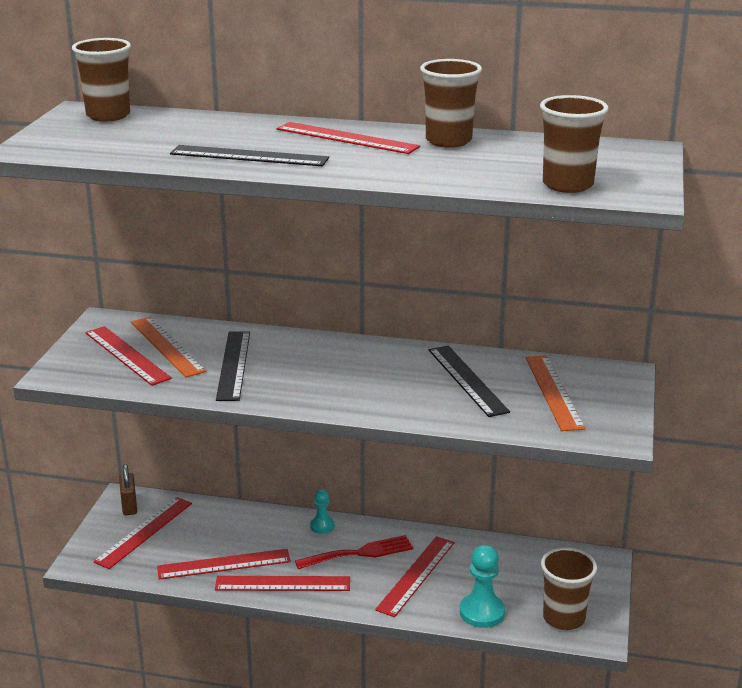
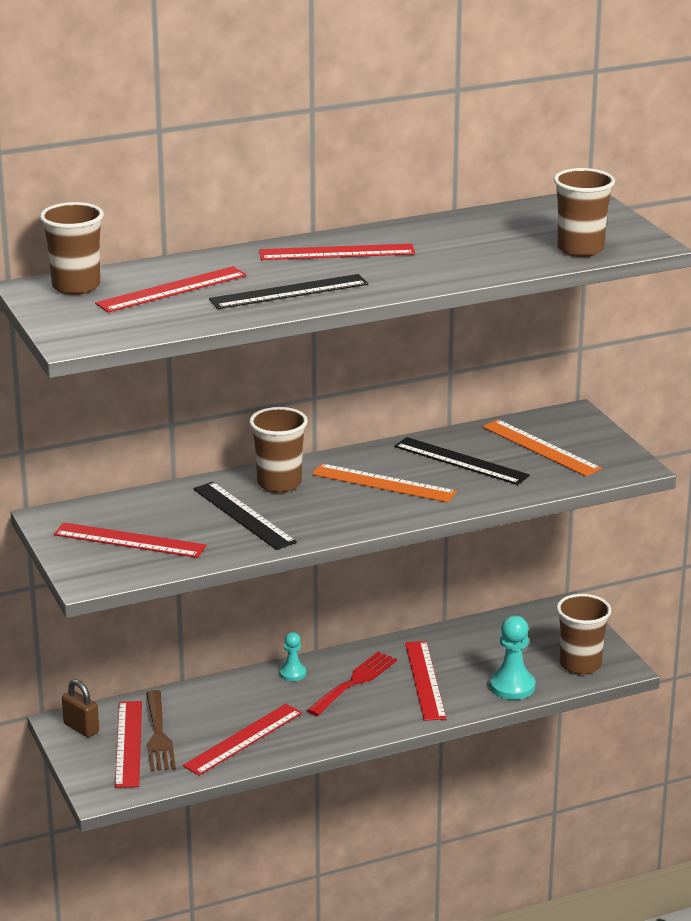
camera: 35 degrees left, 0 degrees up
orange ruler [131,317,206,378] -> orange ruler moved to [312,463,457,502]
red ruler [215,576,350,591] -> red ruler moved to [95,266,246,312]
brown cup [420,59,482,148] -> brown cup moved to [249,407,308,493]
none -> brown fork [146,690,176,771]

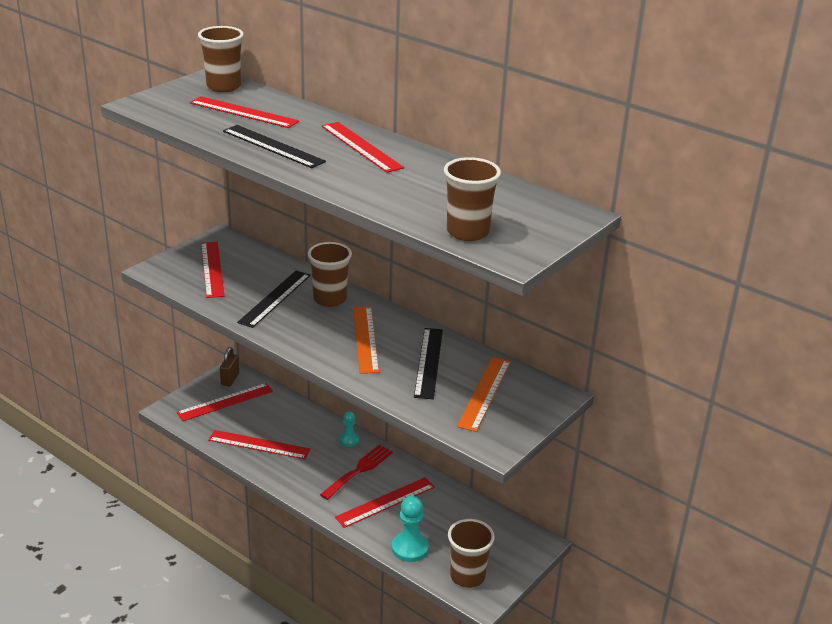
camera: 60 degrees right, 5 degrees up
brown fork [146,690,176,771] -> none
red fork [307,652,397,716] -> red fork turned 60 degrees counterclockwise [320,445,393,500]

